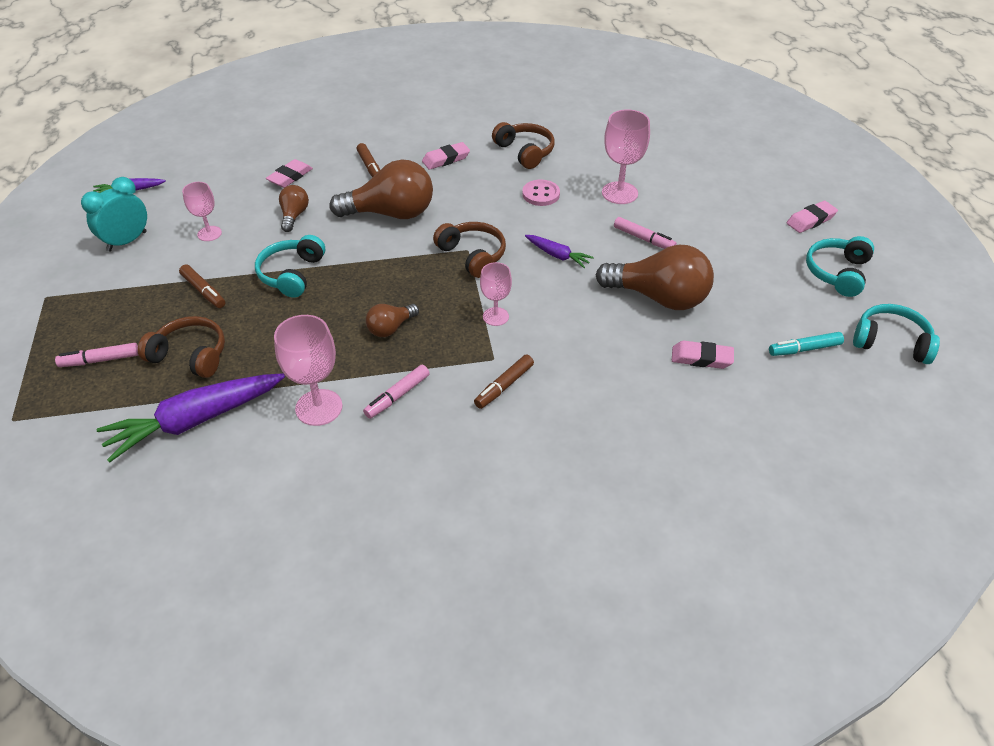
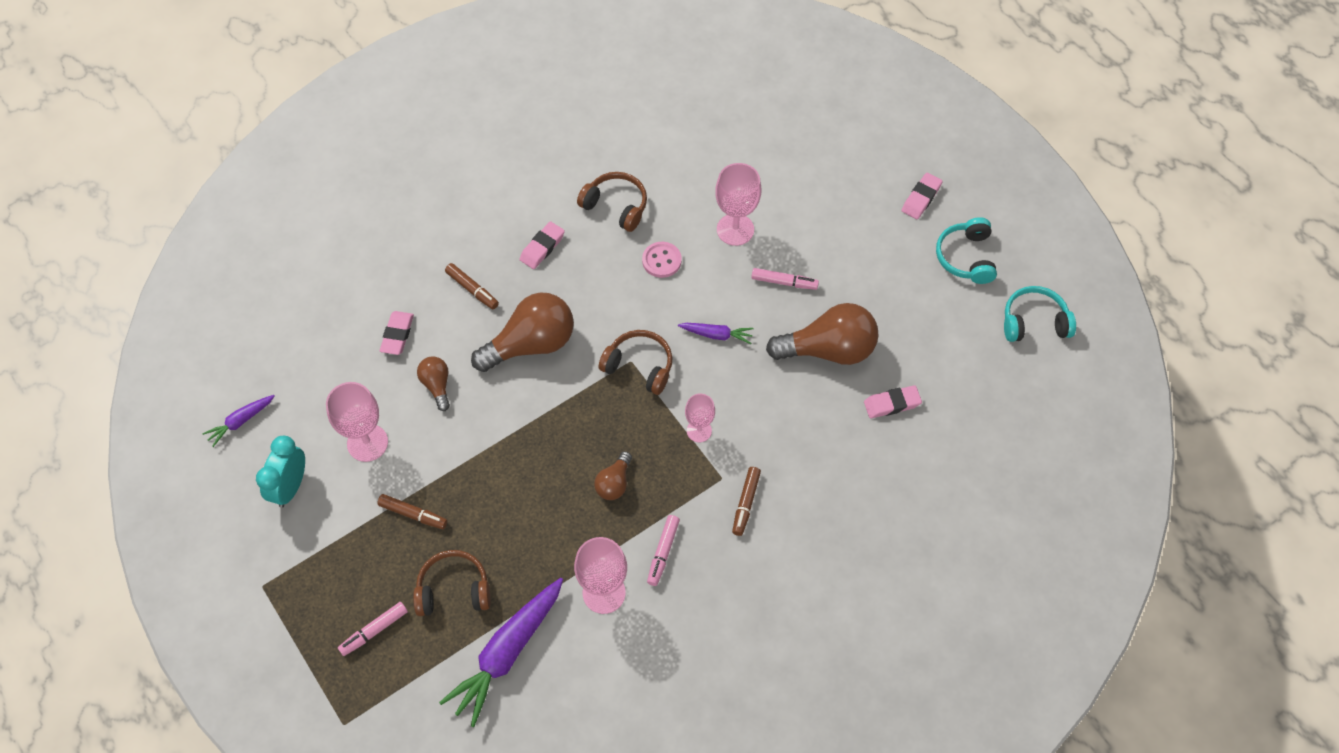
camera: 25 degrees left, 15 degrees up
pink goblet [182,182,222,241] -> pink goblet [326,382,388,462], size x1.61
turquoise headphones [255,235,325,298] -> none
turquoise marker [769,332,844,356] -> none

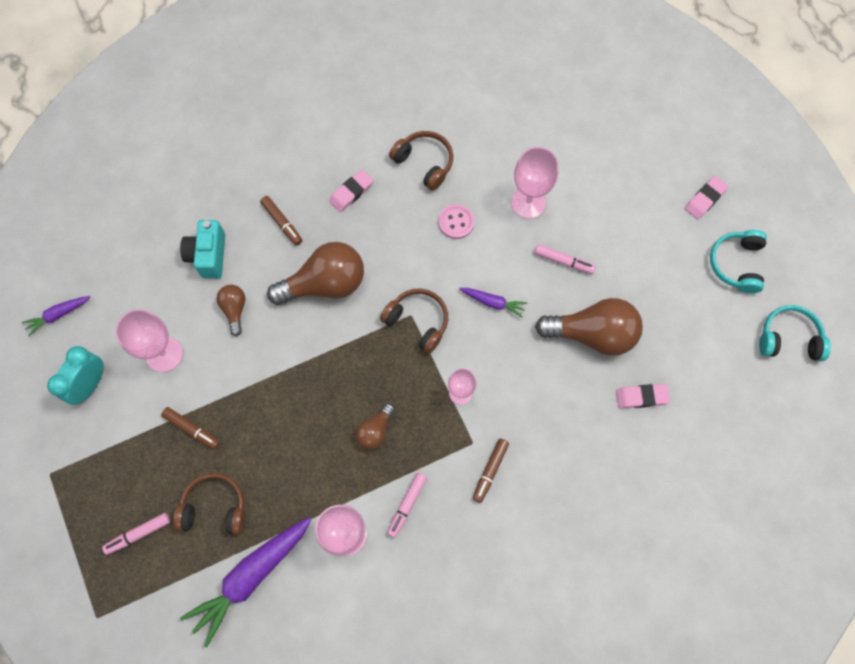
camera: 10 degrees right, 10 degrees up
pink eraser [380,311,414,355] -> turquoise camera [180,220,225,278]

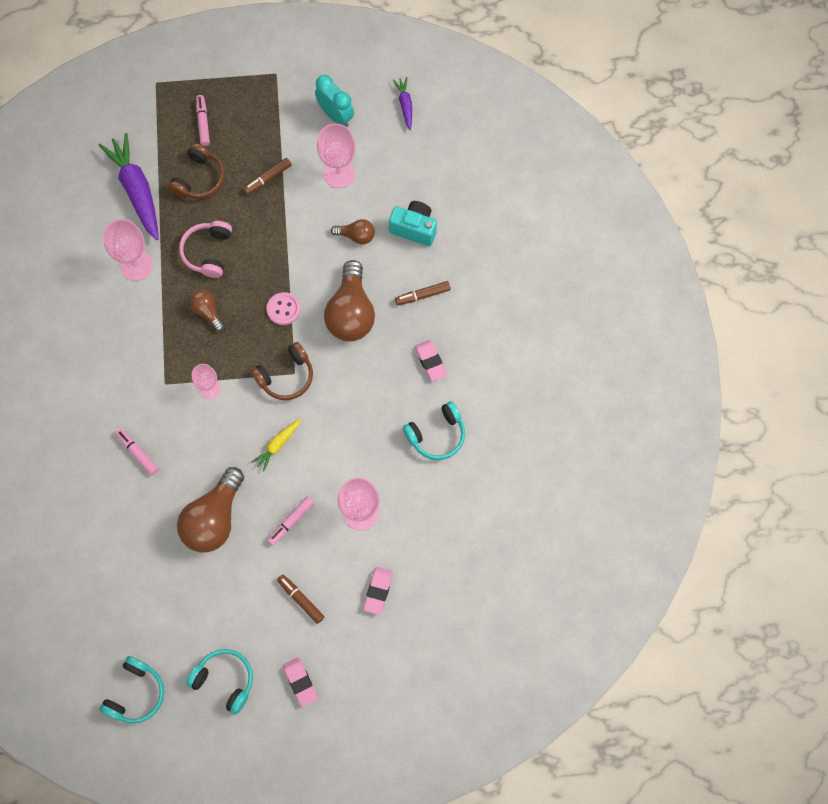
camera: 110 degrees right, 0 degrees up
pink marker [387,473,427,538] -> pink marker moved to [115,428,159,475]
brown headphones [389,131,453,191] -> turquoise headphones [403,401,465,460]
pink button [438,204,475,239] -> pink button moved to [267,292,301,325]
purple carrot [459,288,528,318] -> yellow carrot [252,419,301,472]
brown marker [473,439,509,503] -> brown marker moved to [277,575,324,624]
pink eraser [616,384,670,408] -> pink eraser moved to [363,567,393,615]
none -> pink headphones [179,221,232,278]

